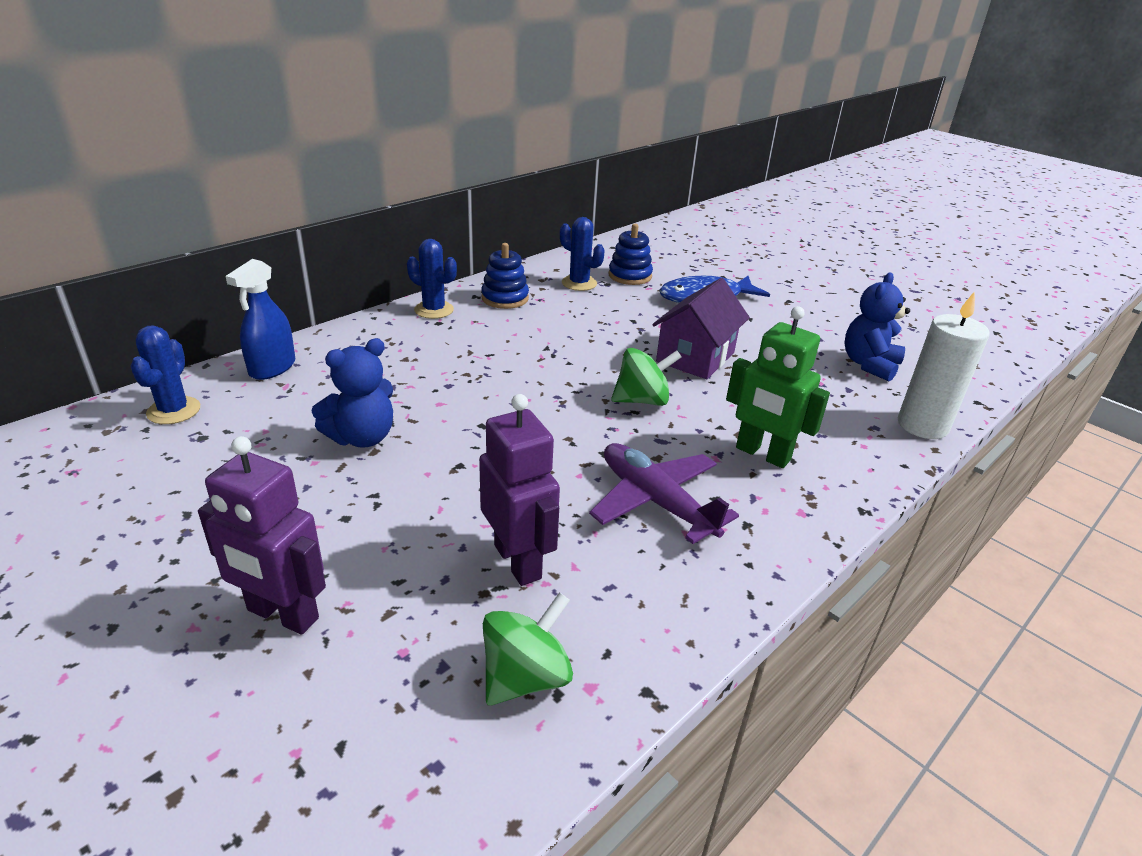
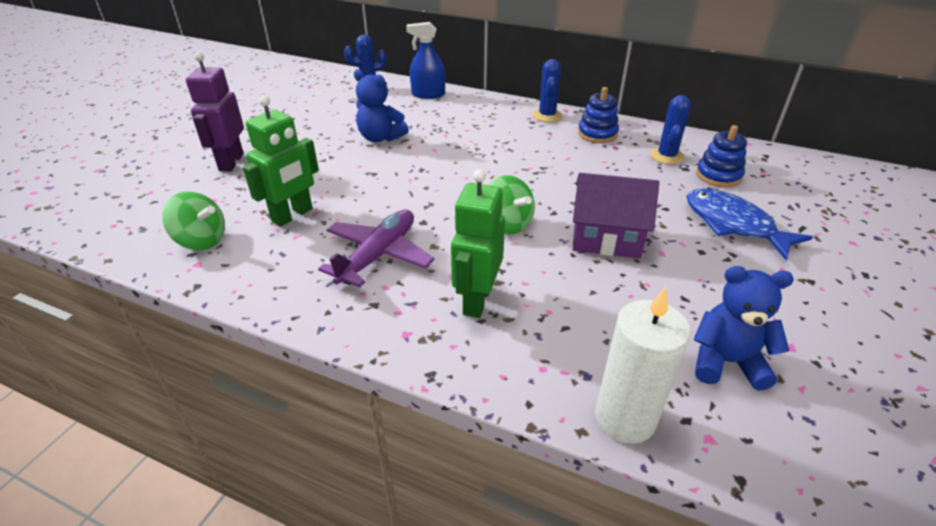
camera: 70 degrees right, 5 degrees up
purple robot [479,394,560,586] -> green robot [243,96,319,227]

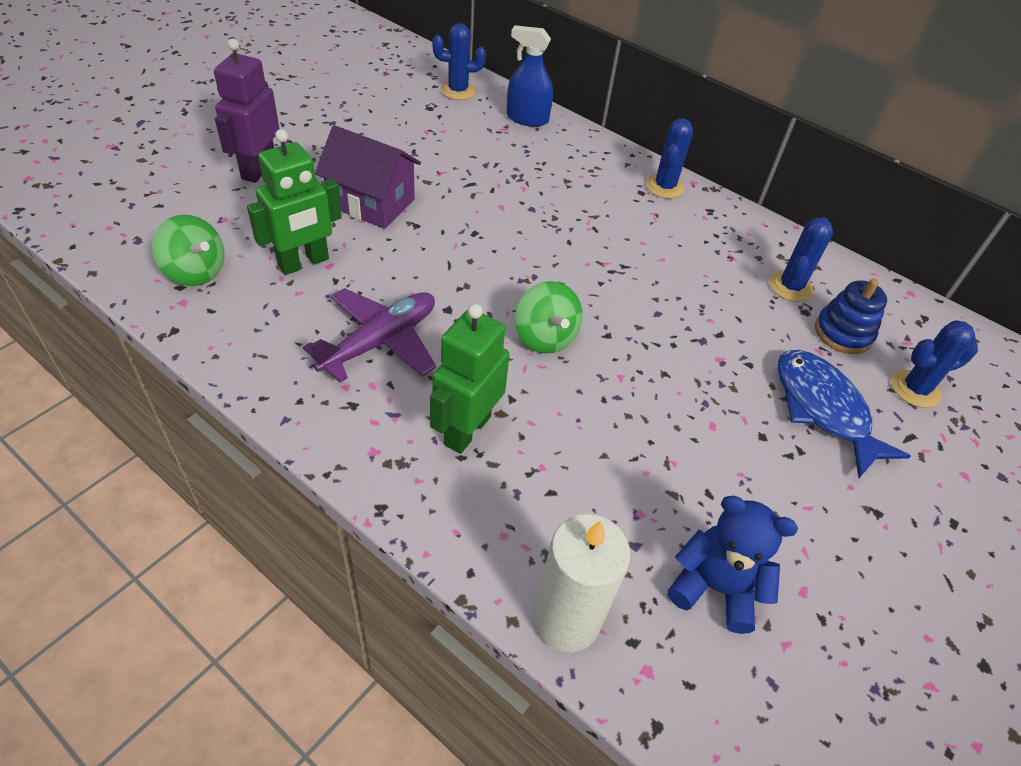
camera: 10 degrees right, 10 degrees up
blue teddy bear [354,69,409,142] -> none
purple house [572,173,659,259] -> purple house moved to [315,125,421,229]
blue stacking toy [578,87,619,143] -> none
none -> blue cactus [892,320,978,408]

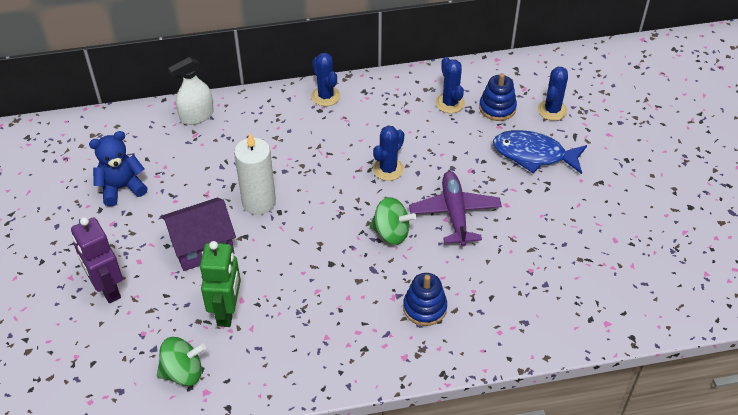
camera: 45 degrees left, 0 degrees up
purple plane [303,288,436,383] -> purple plane moved to [409,171,502,246]
green robot [430,304,510,454] -> blue stacking toy [403,273,447,326]
blue cactus [433,23,486,100] -> blue cactus moved to [373,125,404,181]
blue spray bottle [506,25,553,127] -> white spray bottle [168,57,214,125]
white candle [533,514,631,652] -> white candle moved to [234,133,276,215]
blue teddy bear [667,496,798,634] -> blue teddy bear moved to [89,131,148,207]

